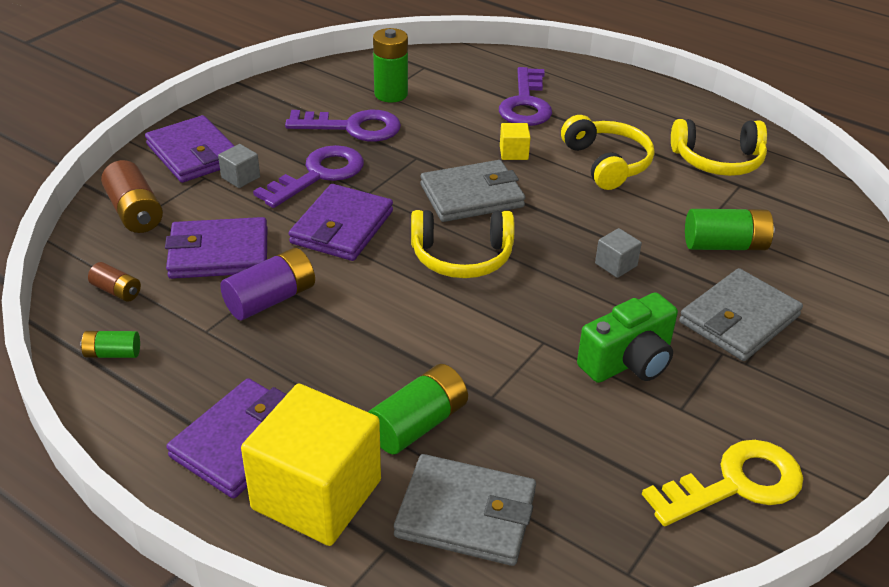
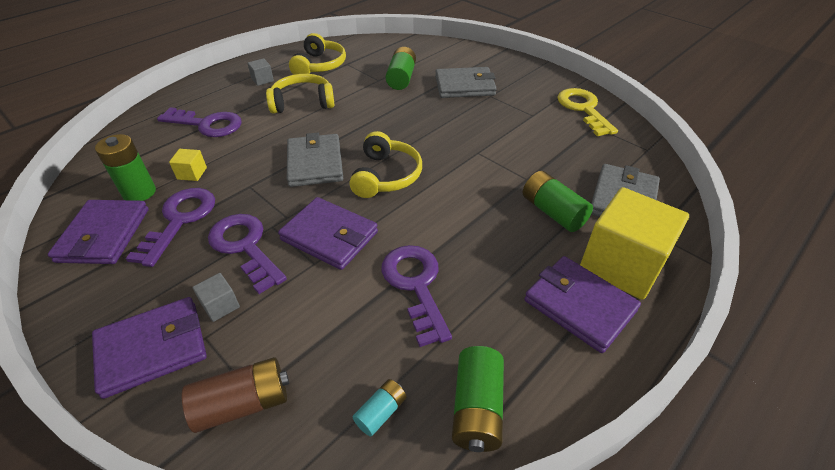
camera: 80 degrees left, 5 degrees up
green battery [80,331,140,358] -> green battery [452,346,504,452], size x1.75
brown battery [88,262,141,302] -> turquoise battery [353,379,407,436]
purple wallet [165,217,267,279] -> purple wallet moved to [48,200,149,264]
purple battery [220,248,315,321] -> purple key [381,245,452,347]
yellow cube [500,123,531,160] -> yellow cube moved to [169,149,207,181]
green camera [577,292,678,383] -> none
grey cube [595,228,642,278] -> grey cube moved to [247,58,274,86]
grey wallet [679,268,803,361] -> grey wallet turned 60 degrees counterclockwise [435,67,497,98]

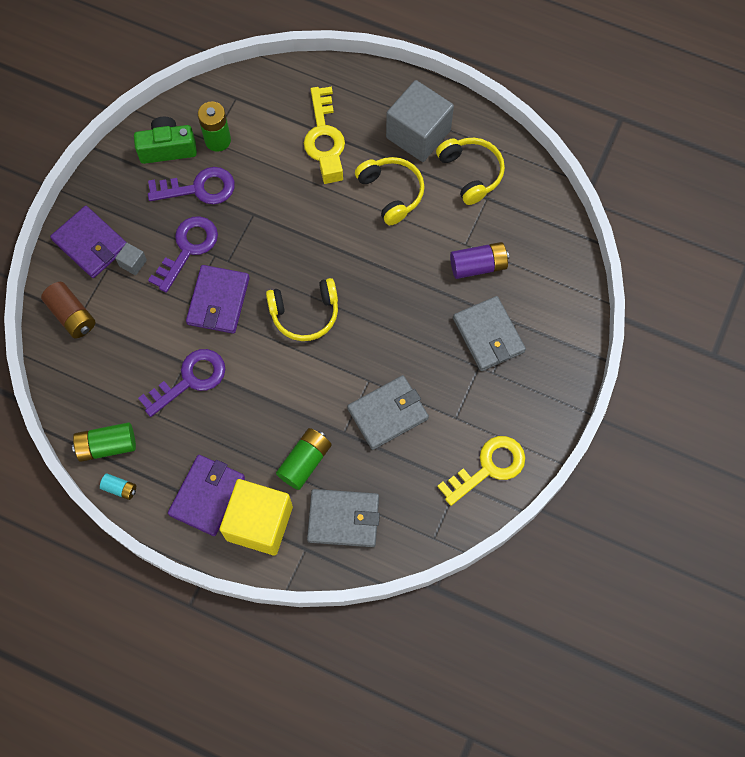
camera: 70 degrees right, 25 degrees up
purple wallet [48,200,149,264] -> green camera [134,117,197,164]
purple key [157,107,242,137] -> yellow key [304,87,345,161]
yellow cube [169,149,207,181] -> yellow cube moved to [319,154,343,184]
grey cube [247,58,274,86] -> grey cube [386,80,454,162], size x2.44
grey wallet [287,133,343,187] -> grey wallet moved to [347,375,429,450]
yellow headphones [289,33,346,75] -> yellow headphones turned 105 degrees counterclockwise [436,138,505,205]
turquoise battery [353,379,407,436] -> turquoise battery moved to [100,473,136,500]
green battery [386,47,416,90] -> purple battery [450,242,509,279]

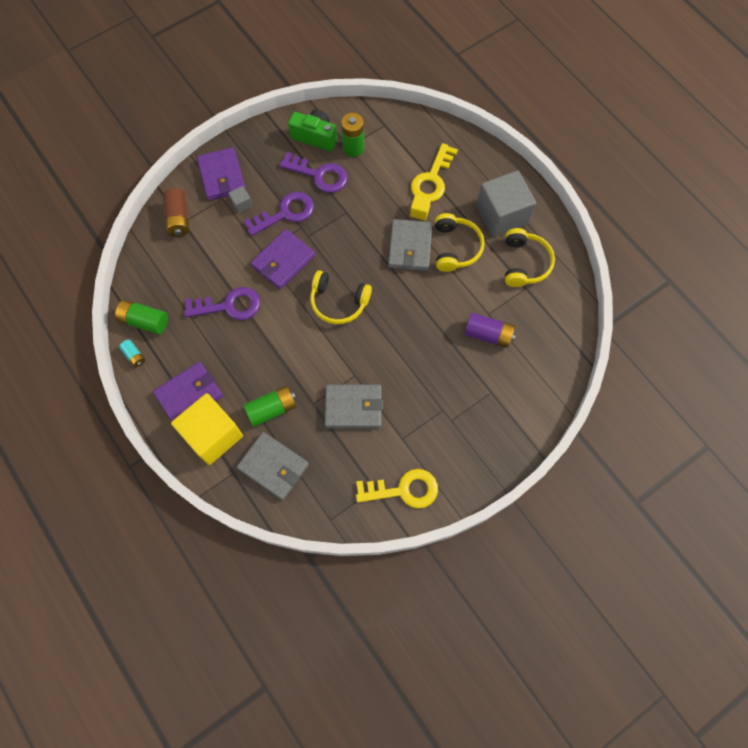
camera: 30 degrees right, 0 degrees up
grey wallet [453,296,526,371] -> grey wallet moved to [388,219,432,271]

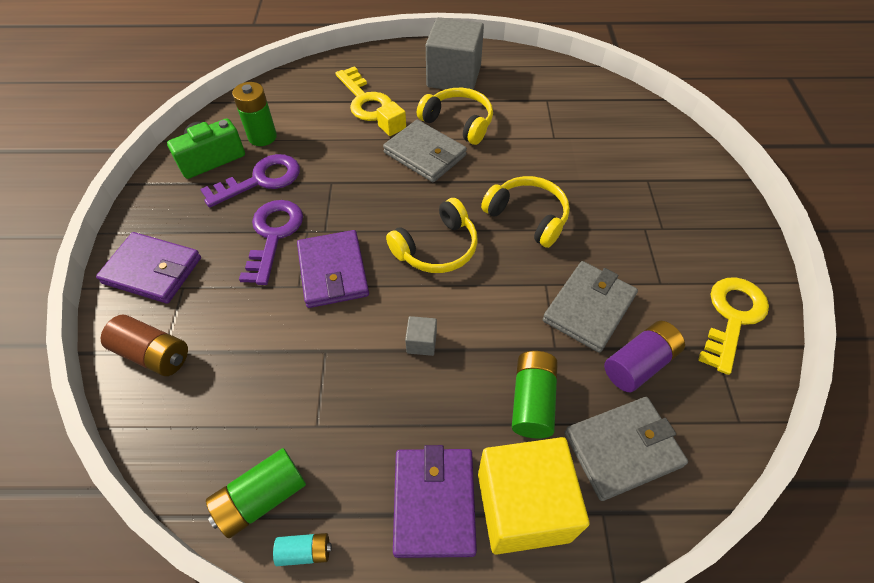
camera: 55 degrees left, 15 degrees down
purple key [184,287,260,320] -> none
grey cube [228,186,253,213] -> grey cube moved to [405,316,437,356]
purple battery [464,313,516,348] -> purple battery moved to [604,321,685,392]
yellow headphones [505,228,555,287] -> yellow headphones moved to [481,176,570,248]

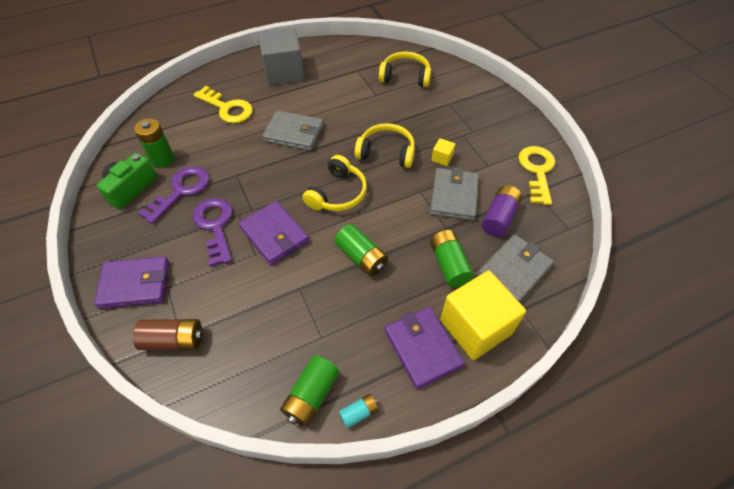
camera: 25 degrees left, 0 degrees up
yellow cube [376,101,406,136] -> yellow cube moved to [431,138,455,166]
grey cube [405,316,437,356] -> green battery [335,224,388,276]
yellow headphones [417,88,493,145] -> yellow headphones moved to [379,52,431,87]

